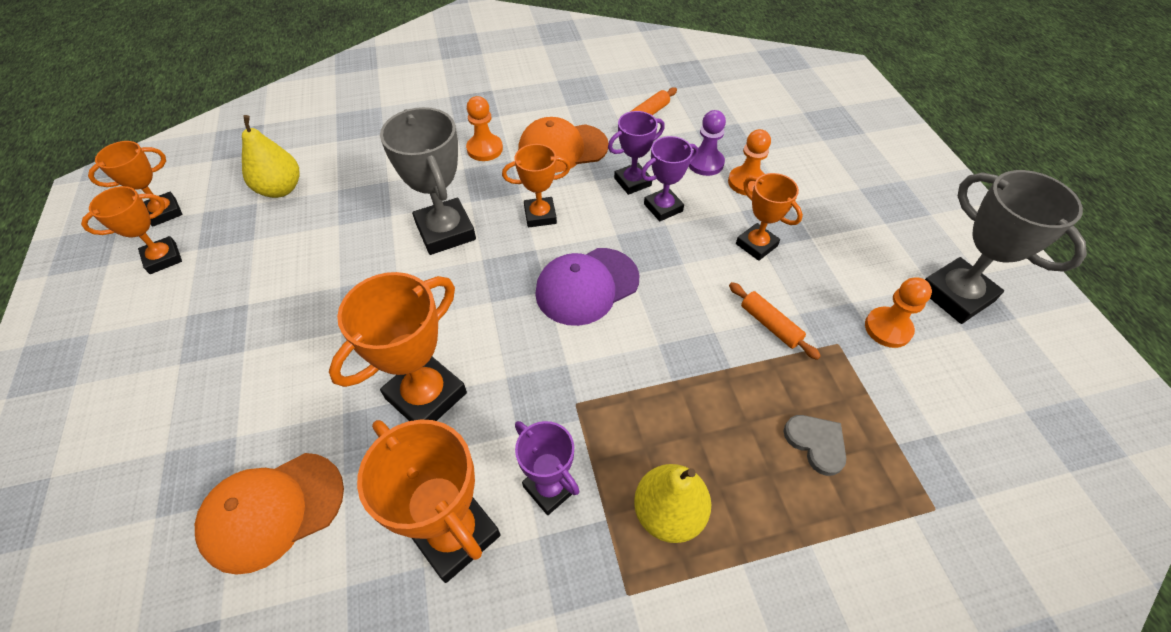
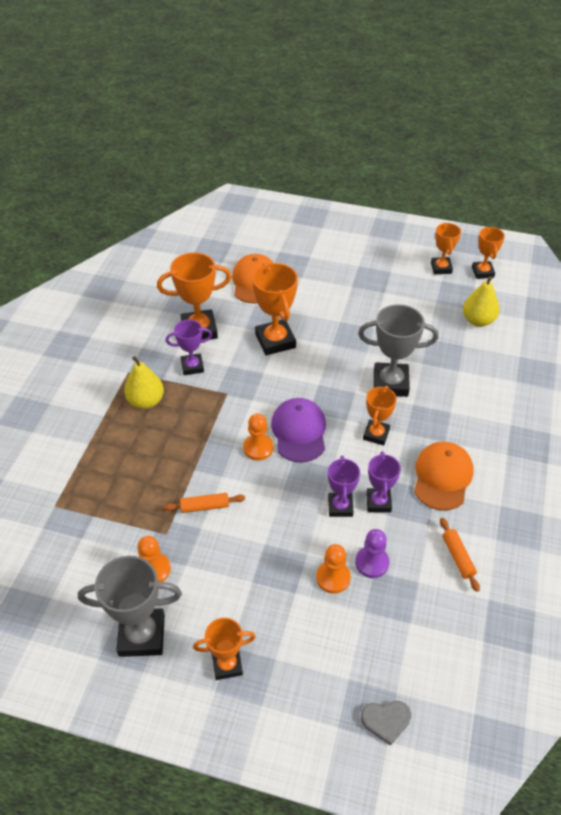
camera: 120 degrees right, 5 degrees down
orange pawn [466,96,503,161] -> orange pawn moved to [243,413,273,460]
orange trophy [736,173,803,261] -> orange trophy moved to [193,618,256,680]
grey heart [783,415,846,476] -> grey heart moved to [361,701,411,746]

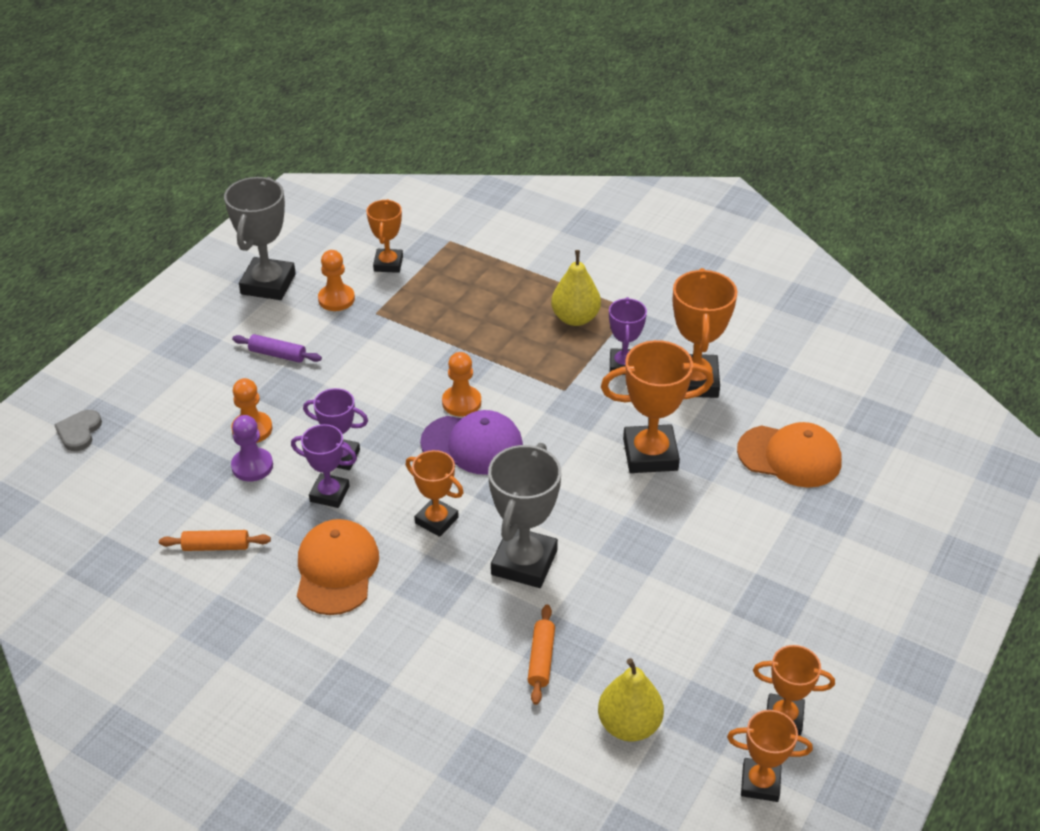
camera: 105 degrees right, 5 degrees down
orange rolling pin [163,493,245,513] -> orange rolling pin moved to [528,604,555,705]
orange trophy [193,618,256,680] -> orange trophy moved to [367,199,403,273]
orange cap [414,442,474,511] -> orange cap turned 120 degrees counterclockwise [297,519,379,615]
none -> purple rolling pin [232,334,322,363]

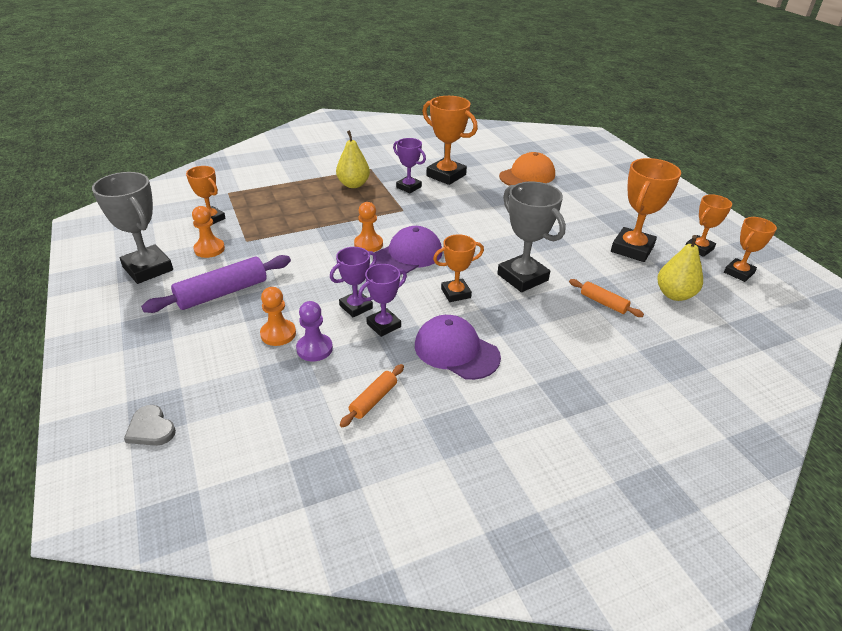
camera: 55 degrees left, 5 degrees down
purple rolling pin [232,334,322,363] -> purple rolling pin [141,255,291,313], size x1.83
orange cap [297,519,379,615] -> purple cap [415,315,501,380]
orange trophy [601,340,714,473] -> orange trophy moved to [611,158,681,262]

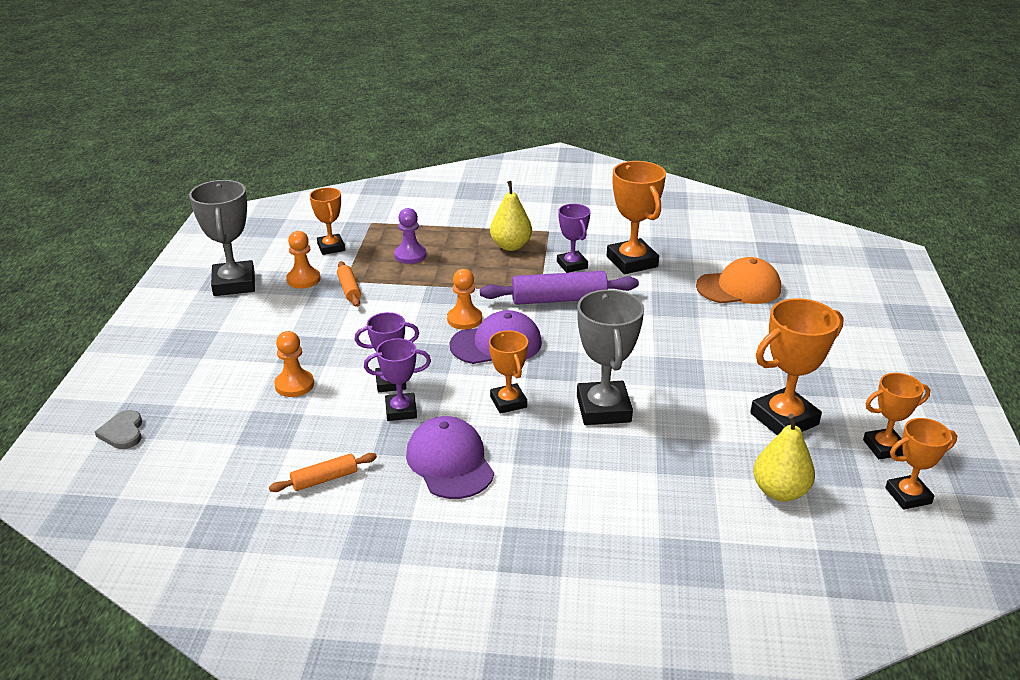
camera: 30 degrees right, 5 degrees down
purple rolling pin [141,255,291,313] -> purple rolling pin moved to [480,271,639,305]
purple pawn [296,301,333,361] -> purple pawn moved to [394,208,426,264]
orange trophy [433,234,484,302] -> orange trophy turned 60 degrees clockwise [489,331,528,414]
orange rolling pin [569,279,644,317] -> orange rolling pin moved to [337,261,361,307]

